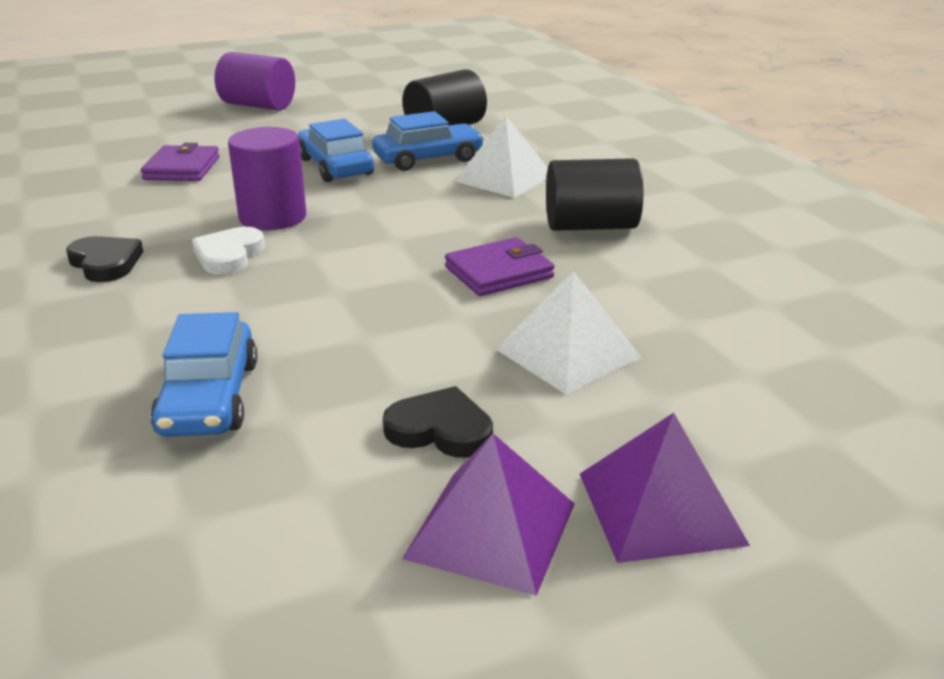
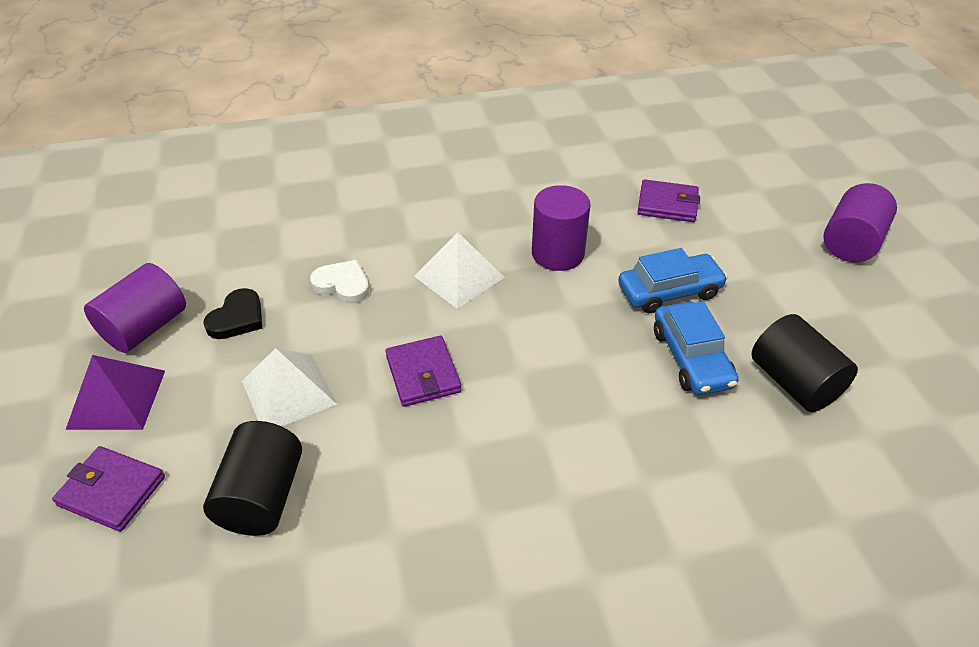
camera: 100 degrees right, 15 degrees up
black heart [66,236,143,282] -> none
blue car [150,312,257,437] -> none
white heart [192,227,265,275] -> white heart moved to [310,260,370,304]
purple pyramid [402,434,575,596] -> purple cylinder [84,263,186,353]
white pyramid [454,116,548,198] -> white pyramid moved to [414,232,505,309]
black cylinder [546,158,643,231] -> black cylinder moved to [203,421,302,536]
none -> purple wallet [52,446,165,532]

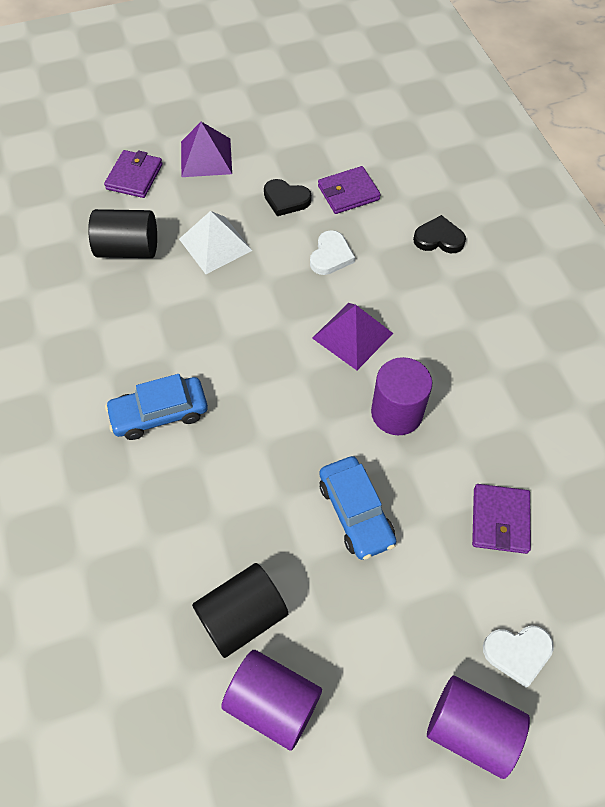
camera: 85 degrees right, 15 degrees up
purple cylinder [84,263,186,353] -> purple cylinder moved to [221,650,322,751]
purple wallet [386,336,462,407] -> purple wallet moved to [318,166,381,214]
white pyramid [414,232,505,309] -> purple pyramid [312,303,393,370]
blue car [654,301,738,395] -> blue car moved to [105,374,208,440]
none -> black heart [413,215,466,253]
none -> white heart [483,626,554,688]

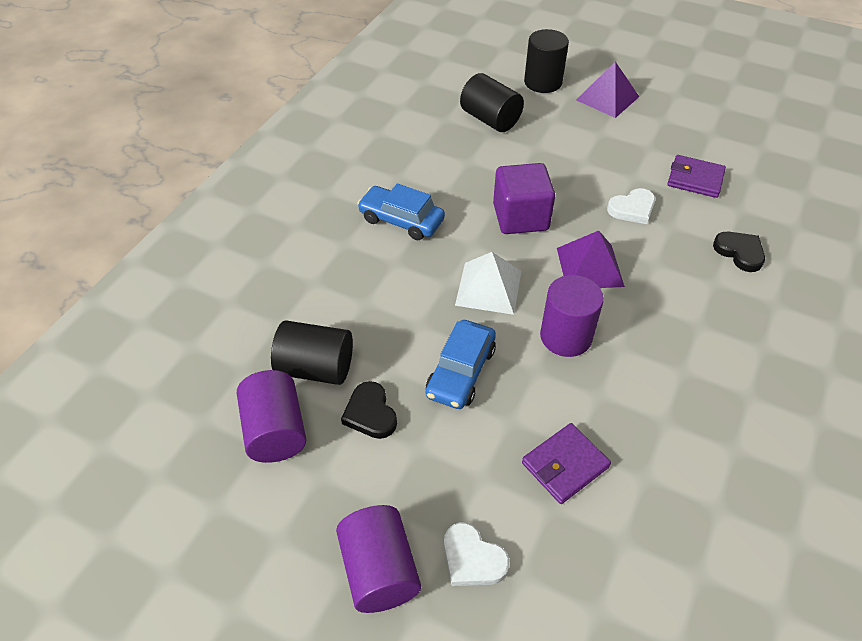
camera: 45 degrees right, 10 degrees down
purple wallet [104,150,163,198] -> black cylinder [524,29,569,93]
white pyramid [179,211,253,274] -> white pyramid moved to [455,252,521,315]
black heart [264,179,312,216] -> black heart moved to [341,381,397,439]
none -> purple cube [493,163,555,234]

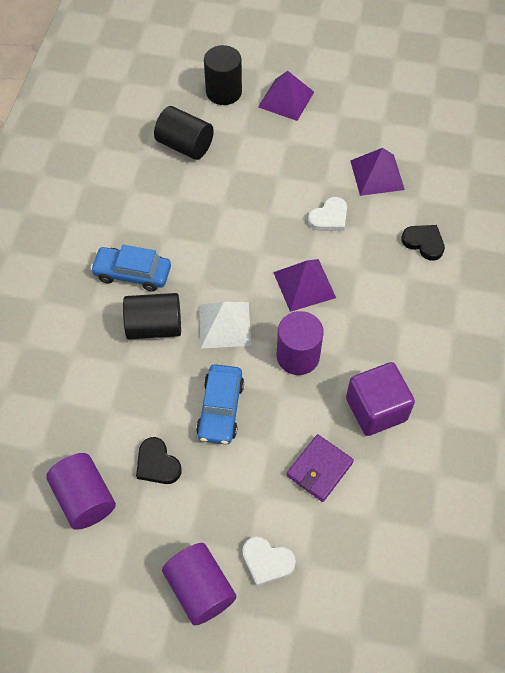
camera: 15 degrees left, 10 degrees up
black cylinder [271,321,353,385] -> black cylinder moved to [123,293,181,339]
purple cube [493,163,555,234] -> purple cube moved to [346,362,415,436]
purple wallet [667,155,726,198] -> purple pyramid [350,148,405,196]

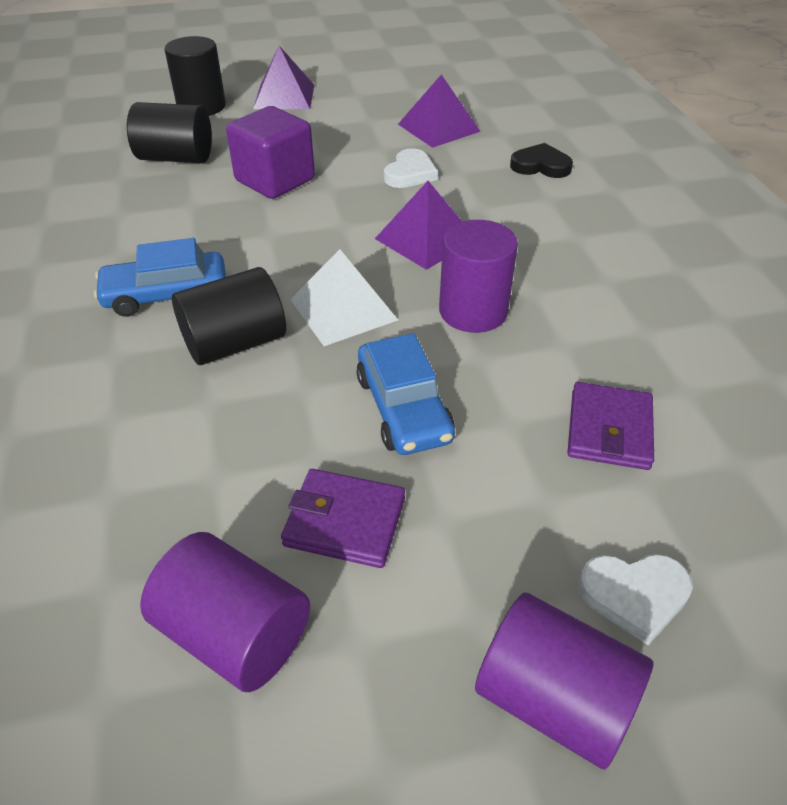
camera: 25 degrees left, 15 degrees down
black heart [136,437,182,484] -> purple wallet [281,469,405,568]
purple cube [346,362,415,436] -> purple cube moved to [226,106,315,199]

